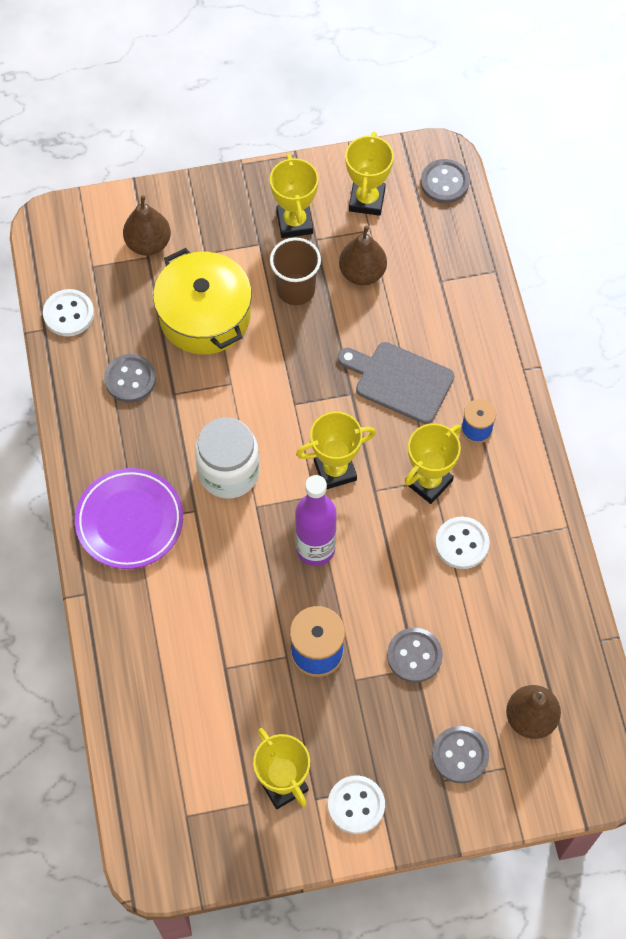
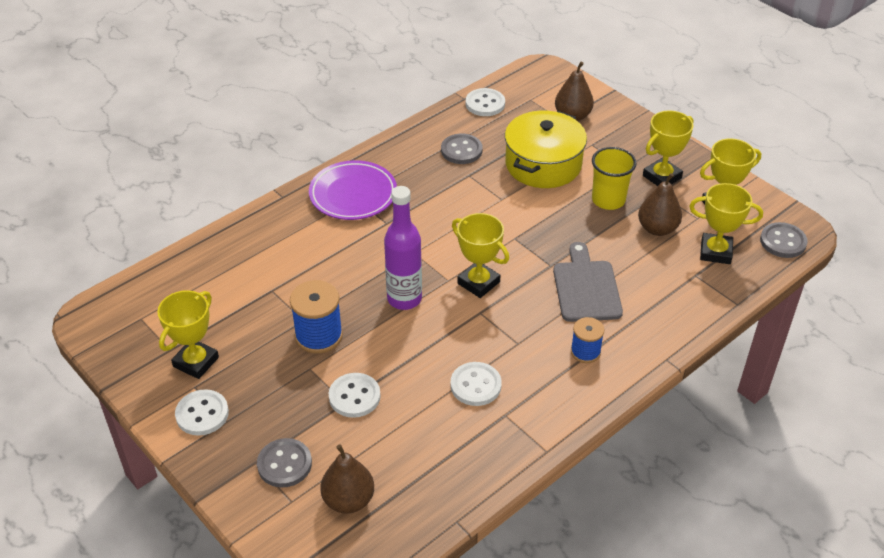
camera: 60 degrees right, 20 degrees down
white jar [195,417,260,499] -> none
brown cup [270,238,321,305] -> yellow cup [592,147,637,210]
grey button [387,628,443,683] -> white button [329,373,381,418]
yellow trophy [405,423,461,504] -> yellow trophy moved to [689,183,763,264]

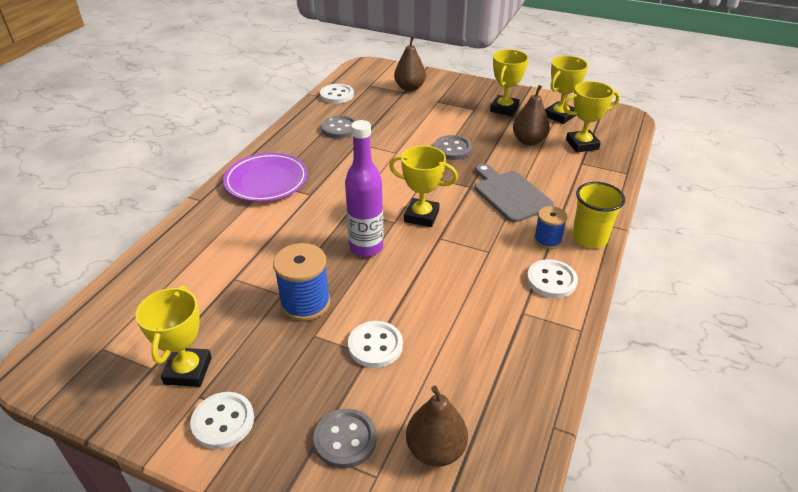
camera: 25 degrees left, 5 degrees down
white button [451,362,502,406] -> white button moved to [527,259,578,298]
yellow pot [505,110,587,188] -> none
yellow cup [592,147,637,210] -> yellow cup moved to [572,182,625,248]
grey button [760,222,808,258] -> grey button moved to [434,135,472,160]

